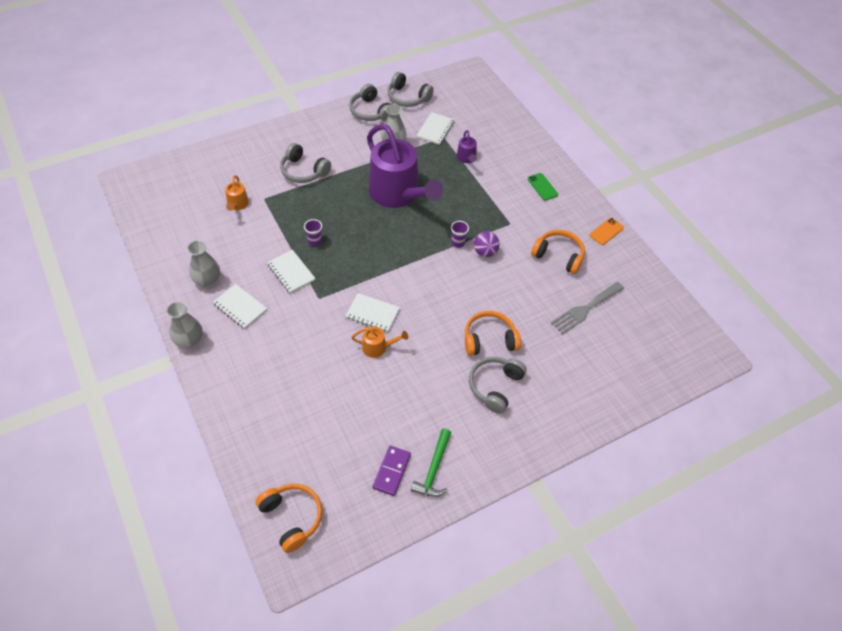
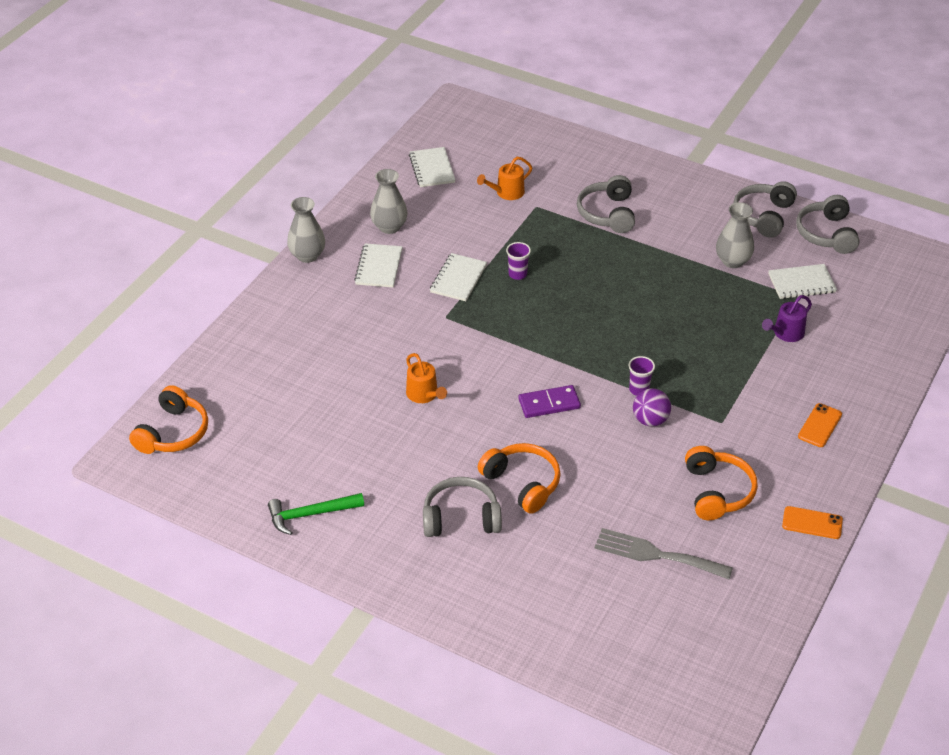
camera: 60 degrees right, 10 degrees down
white notebook [346,293,400,332] -> white notebook moved to [409,147,455,187]
purple watering can [367,124,443,208] -> none
purple domino [372,446,411,496] -> purple domino moved to [518,385,581,418]
green phone [528,173,558,201] -> orange phone [798,403,842,447]

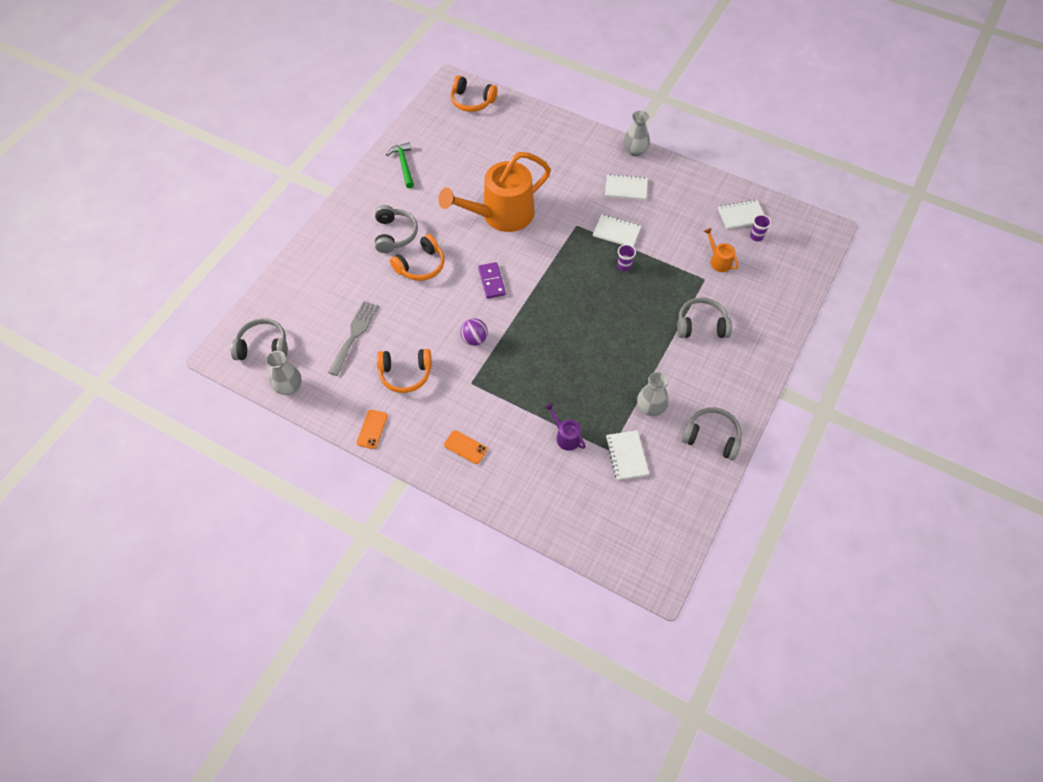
camera: 90 degrees right, 15 degrees up
grey vase [370,169,408,234] -> grey vase moved to [266,351,301,395]
orange watering can [406,353,447,403] -> orange watering can [438,152,551,232], size x2.46
purple cup [629,356,655,396] -> purple cup moved to [750,214,771,241]
grey headphones [796,195,860,254] -> grey headphones moved to [230,318,288,360]

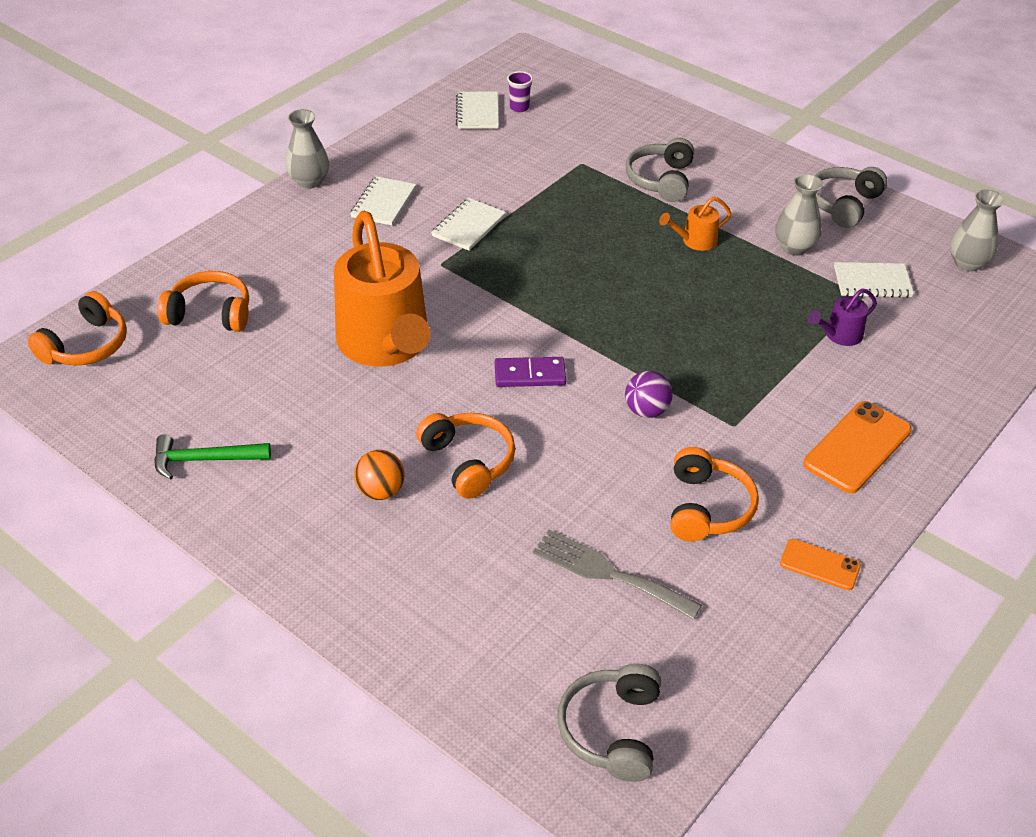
camera: 80 degrees left, 15 degrees down
grey vase [266,351,301,395] -> grey vase moved to [950,189,1005,272]
grey headphones [375,205,418,253] -> orange ball [354,450,405,500]
orange phone [444,430,488,464] -> orange phone [803,401,912,493], size x1.73
purple cup [618,244,636,271] -> none
orange watering can [704,228,738,272] -> orange watering can moved to [659,197,732,251]
none -> orange headphones [157,271,249,332]

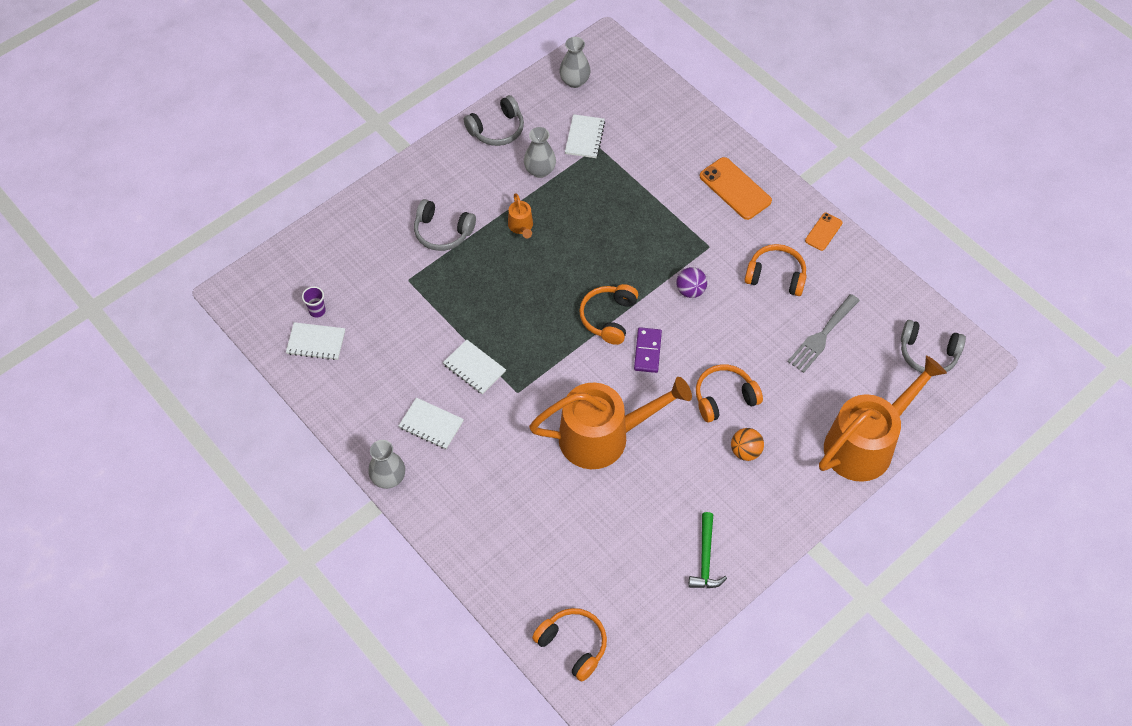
camera: 80 degrees left, 15 degrees up
orange headphones [157,271,249,332] -> orange headphones moved to [579,284,638,345]
purple watering can [808,288,877,346] -> none
grey headphones [815,167,888,228] -> grey headphones turned 75 degrees counterclockwise [464,95,524,146]
none -> orange watering can [819,355,947,482]

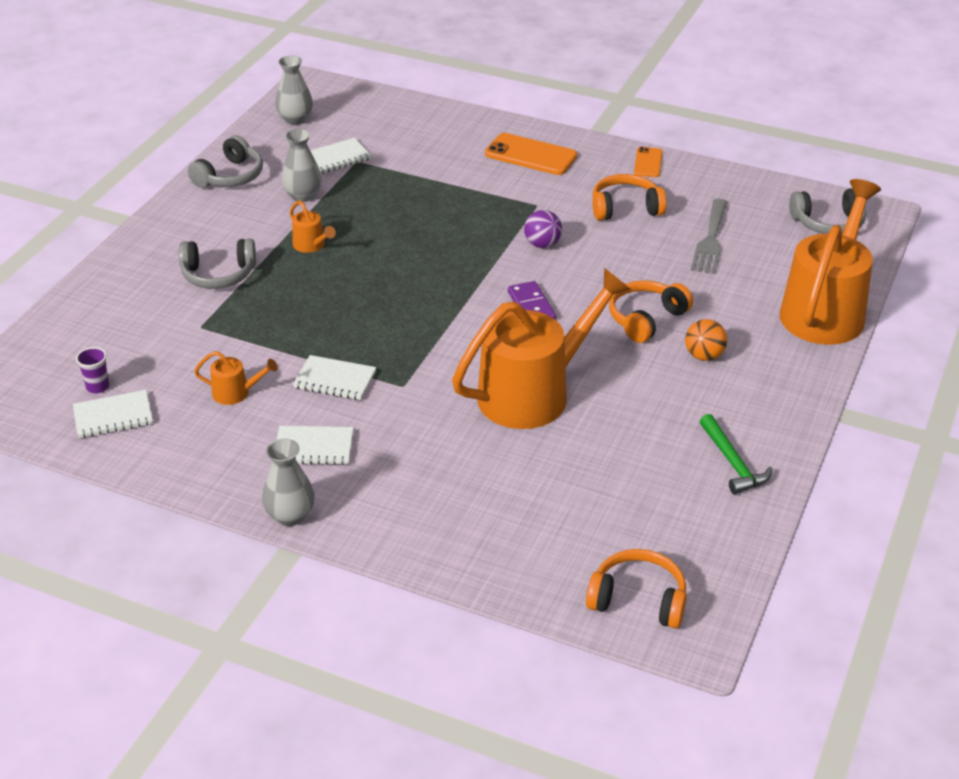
camera: 25 degrees left, 20 degrees down
white notebook [565,114,605,158] -> white notebook turned 75 degrees clockwise [310,138,372,174]
orange headphones [579,284,638,345] -> none
none -> orange watering can [194,351,278,405]

